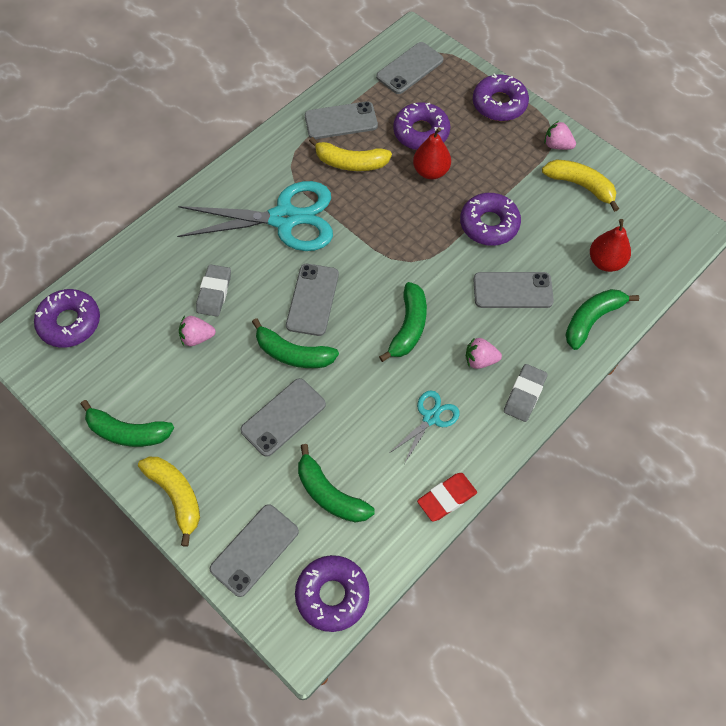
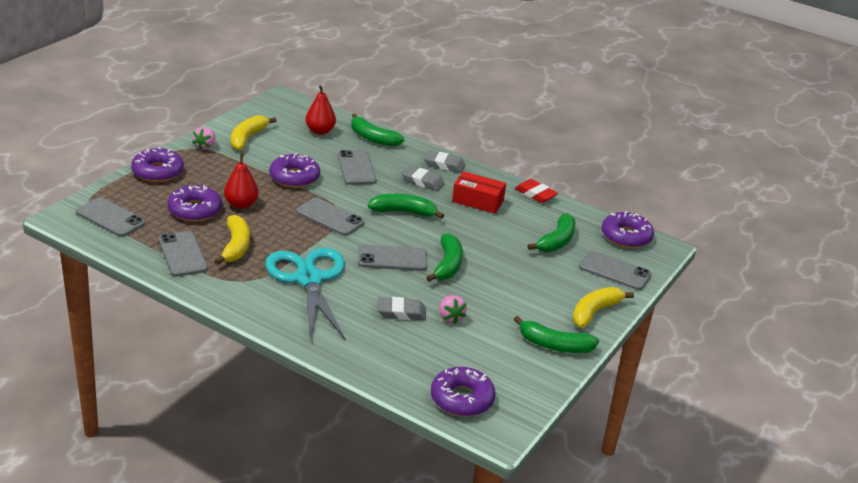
camera: 105 degrees left, 30 degrees down
green banana [81,400,174,447] -> green banana turned 105 degrees clockwise [514,316,599,353]
grey phone [240,378,326,457] -> grey phone moved to [296,198,365,236]
turquoise scissors [391,390,460,464] -> red box [452,171,506,214]
pink strawberry [466,337,502,369] -> grey eraser [401,166,445,191]

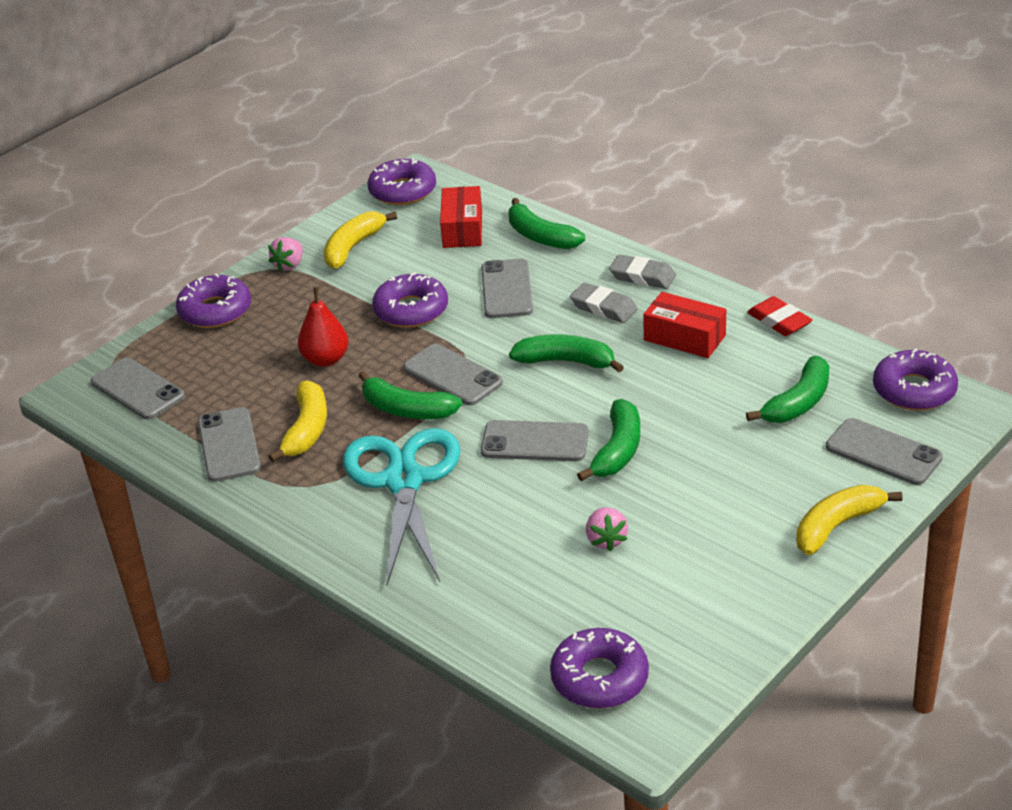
camera: 15 degrees right, 5 degrees up
purple donut [167,185,222,222] -> purple donut moved to [368,158,436,205]
red pear [305,85,336,135] -> red box [440,186,482,248]
grey eraser [377,297,426,320] -> none
green banana [514,316,599,353] -> green banana moved to [358,371,462,419]

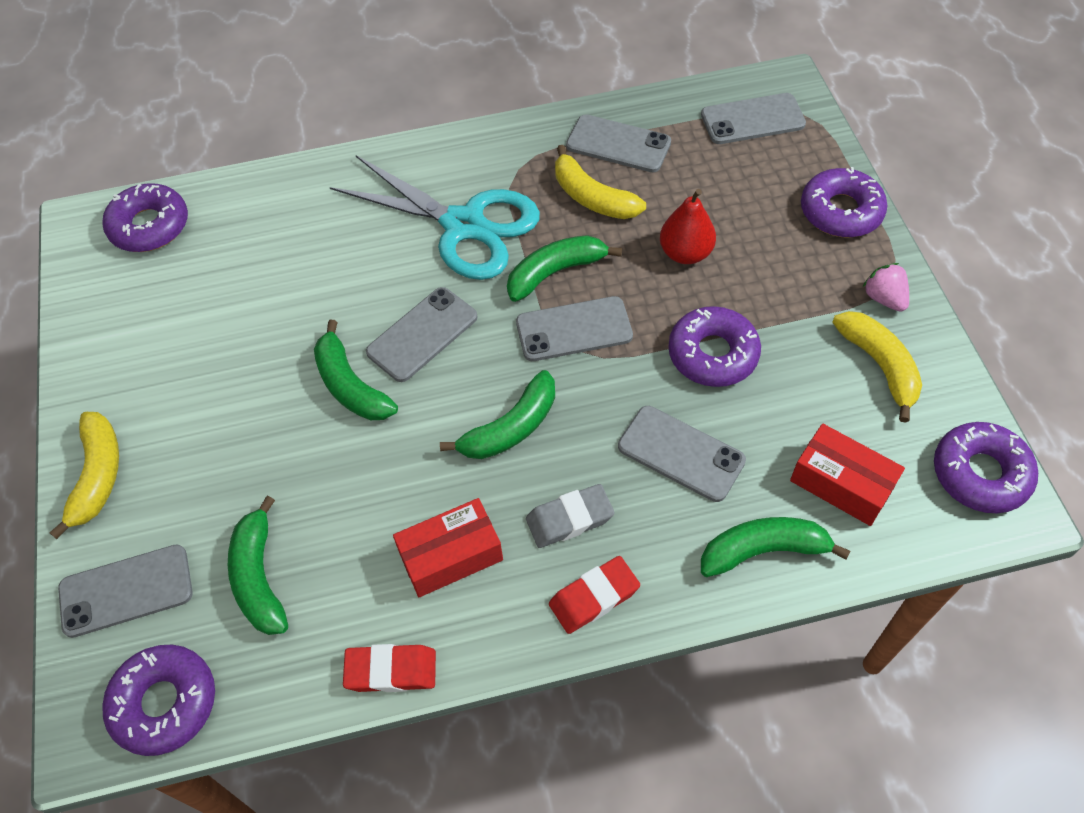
camera: 125 degrees right, 20 degrees up
pink strawberry [586,508,628,551] -> none
grey eraser [609,254,676,289] -> red eraser [549,556,640,634]

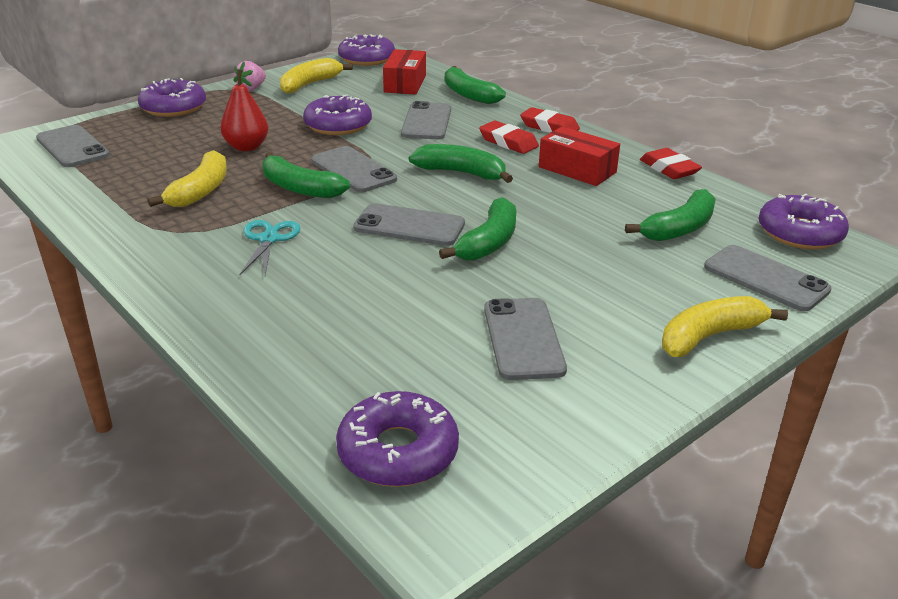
camera: 120 degrees left, 25 degrees down
turquoise scissors [330,155,540,280] -> turquoise scissors [240,220,301,275], size x0.47
grey eraser [526,484,615,548] -> red eraser [479,121,539,154]
grey phone [566,114,671,172] -> grey phone moved to [484,298,567,380]

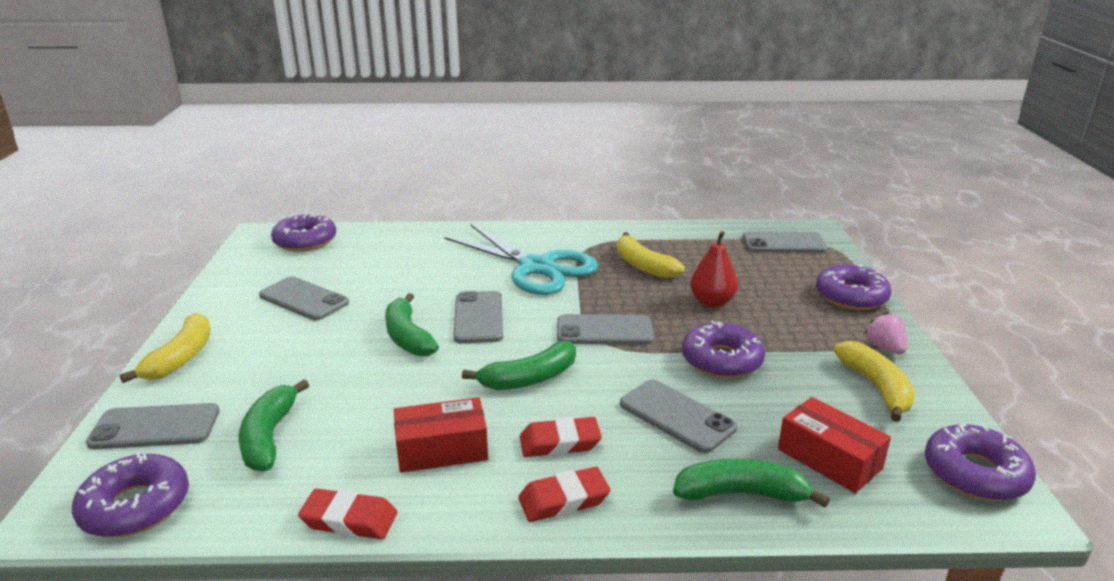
camera: 130 degrees right, 5 degrees down
turquoise scissors [240,220,301,275] -> turquoise scissors [444,224,598,295], size x2.12
green banana [263,152,350,198] -> none
grey phone [353,203,465,246] -> grey phone turned 60 degrees counterclockwise [454,291,503,343]

